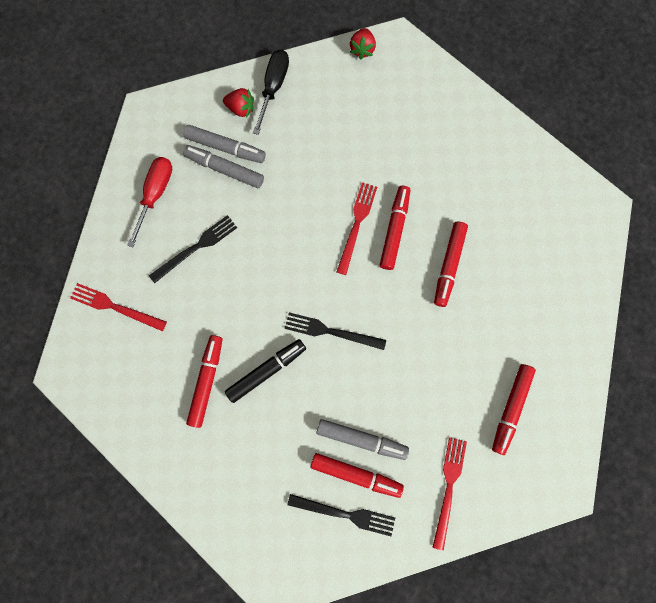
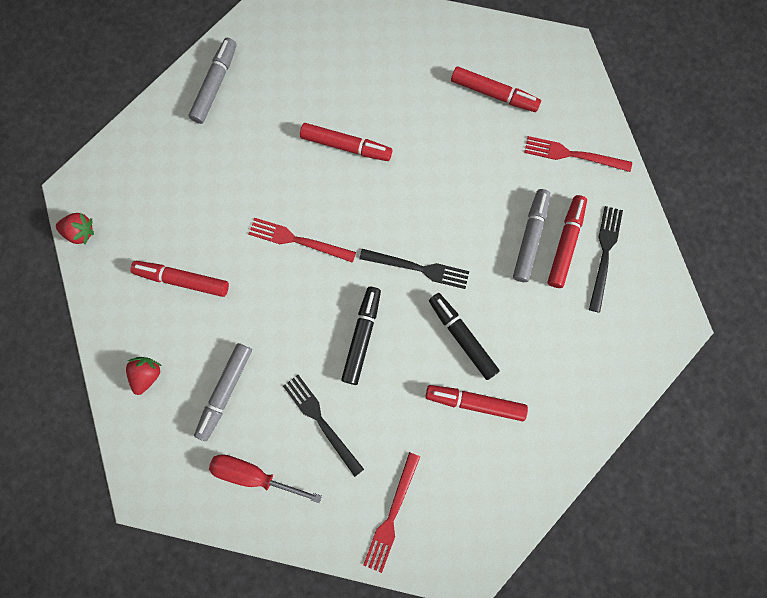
camera: 90 degrees left, 0 degrees up
grey marker [184,125,266,163] -> grey marker moved to [189,38,237,124]
black screwdriver [253,49,289,135] -> none
black fork [285,313,386,350] -> black fork turned 90 degrees counterclockwise [359,249,469,289]
red marker [380,186,410,270] -> red marker moved to [130,261,229,297]
none -> black marker [341,287,381,385]

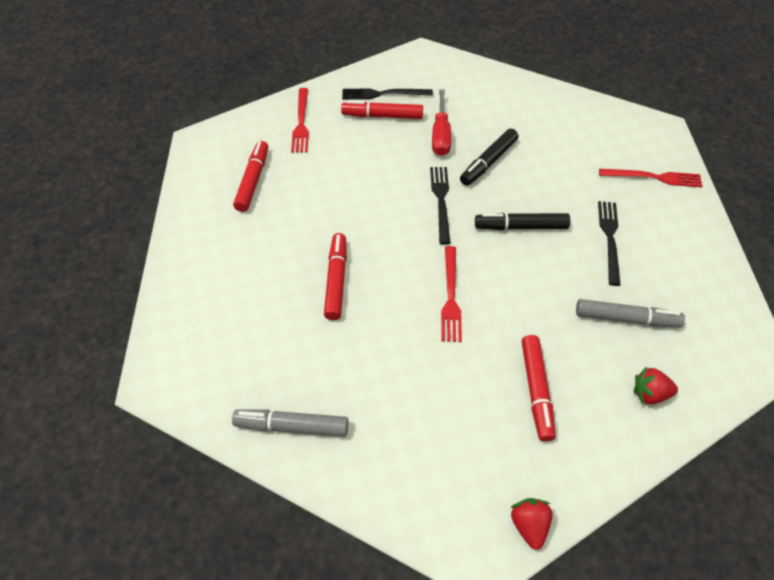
camera: 105 degrees left, 25 degrees down
red screwdriver [209,454,322,503] -> red screwdriver moved to [432,89,451,156]
black fork [283,375,364,477] -> black fork turned 150 degrees clockwise [598,201,621,286]
red marker [426,385,528,421] -> none
grey marker [513,189,550,282] -> none

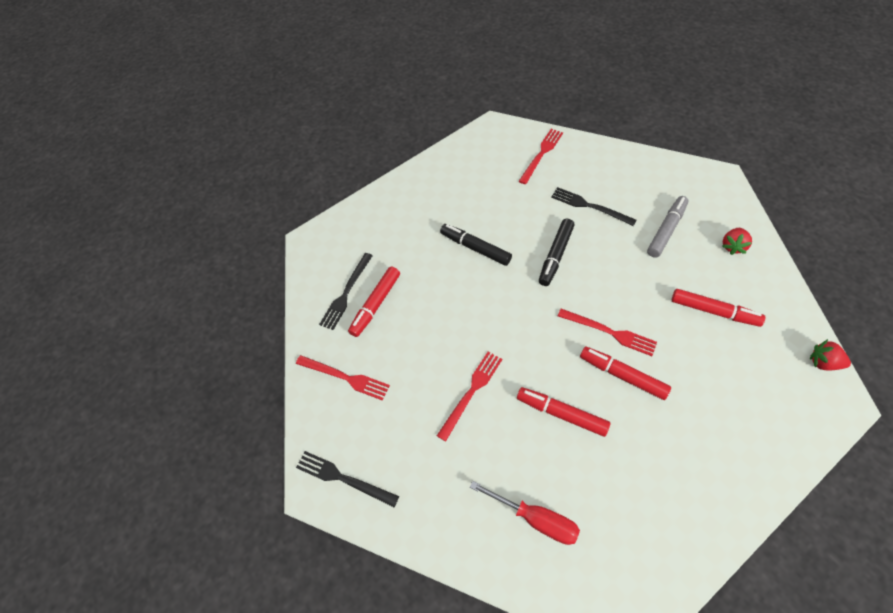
camera: 60 degrees left, 5 degrees up
grey marker [232,409,349,437] -> none
red marker [233,141,268,212] -> red marker moved to [580,346,671,400]
black fork [430,167,451,245] -> black fork moved to [296,451,399,507]
red screwdriver [432,89,451,156] -> red screwdriver moved to [470,481,580,545]
black marker [460,128,518,186] -> black marker turned 150 degrees clockwise [440,224,512,266]
none -> red fork [437,352,502,441]

